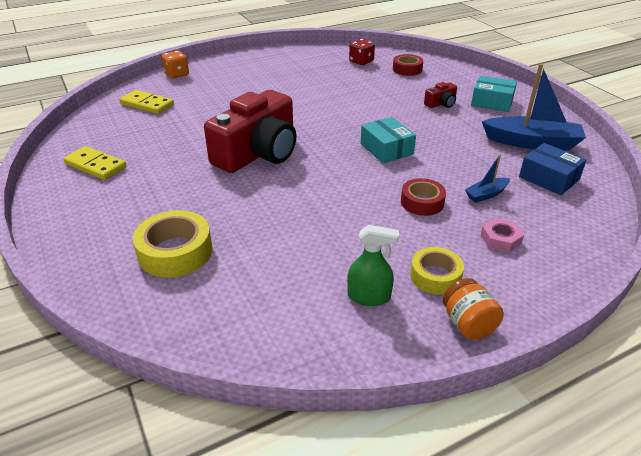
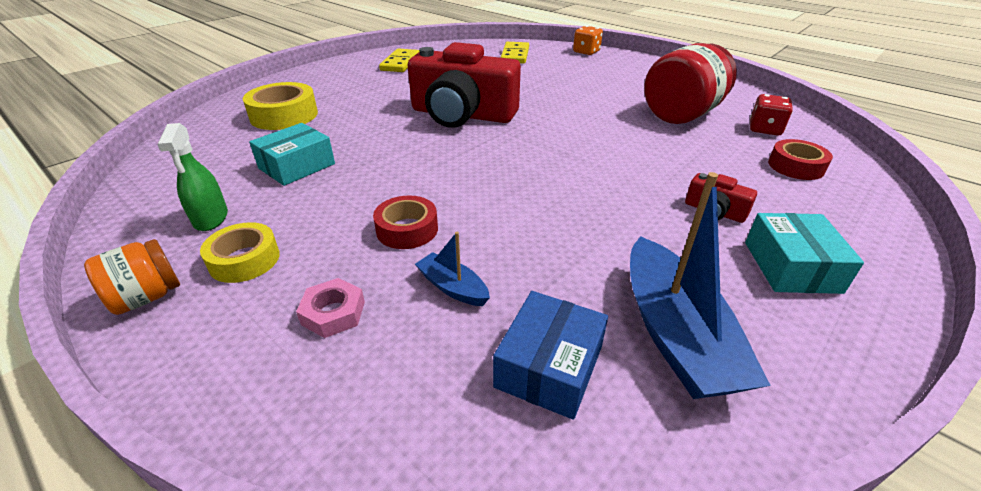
camera: 70 degrees right, 0 degrees up
turquoise box [361,117,416,163] -> turquoise box moved to [249,123,335,186]
none -> red jar [644,43,737,124]

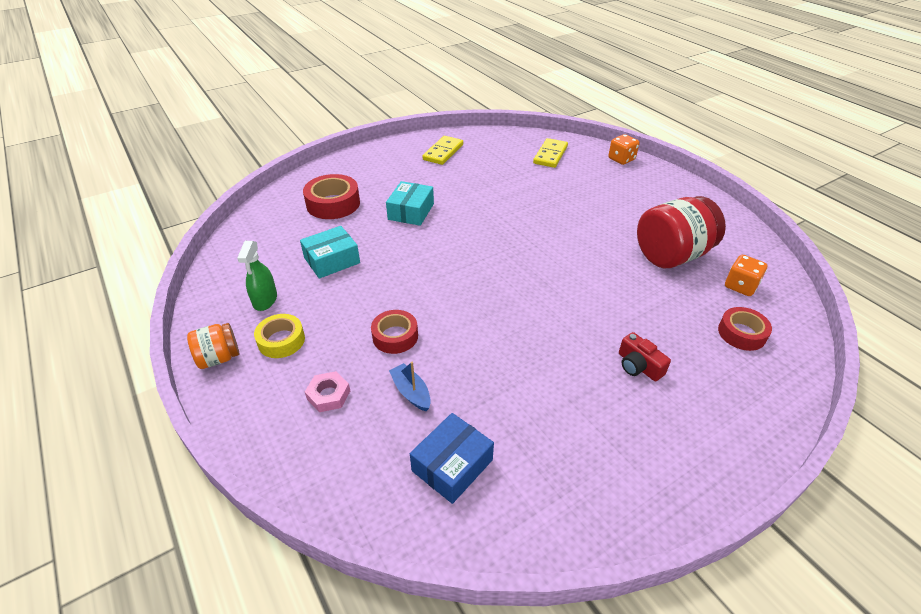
camera: 15 degrees right, 5 degrees up
yellow tape [243,82,318,130] -> red tape [303,174,360,219]
red camera [408,42,521,128] -> none
blue boat [630,172,771,399] -> none
turquoise box [745,213,864,294] -> turquoise box moved to [386,181,434,226]
red dice [750,94,793,136] -> orange dice [725,255,767,296]

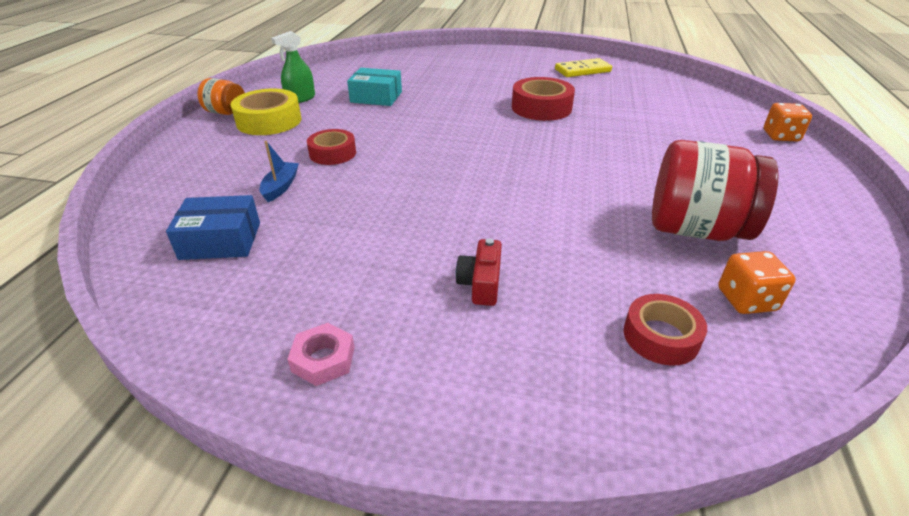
camera: 45 degrees right, 5 degrees down
yellow tape [254,314,305,358] -> yellow tape [231,89,301,135], size x1.52
red tape [303,174,360,219] -> red tape moved to [512,77,575,121]
pink nut [305,371,350,412] -> pink nut moved to [287,323,355,386]
turquoise box [386,181,434,226] -> none
yellow domino [533,138,568,168] -> none

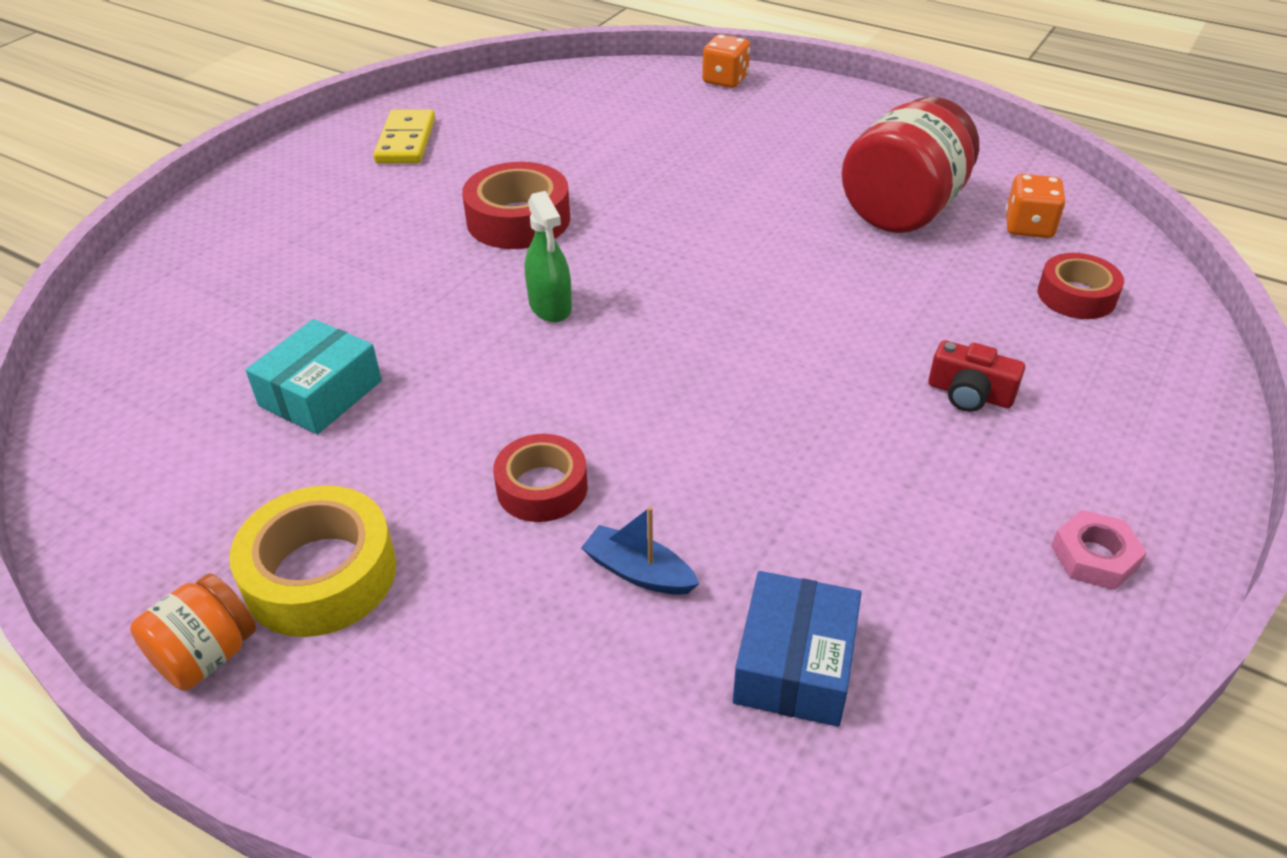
camera: 70 degrees left, 5 degrees up
green spray bottle [271,31,315,103] -> green spray bottle moved to [525,191,572,322]

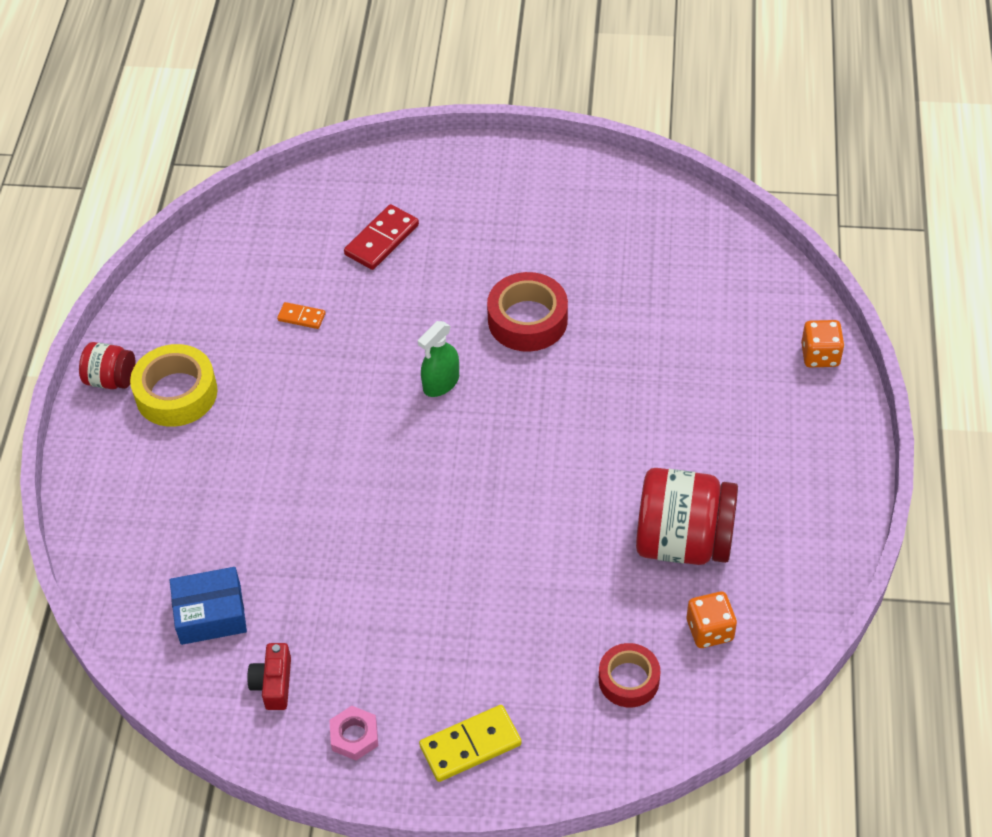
camera: 65 degrees right, 10 degrees up
orange jar [130,573,256,691] -> red jar [79,342,135,389]
turquoise box [246,319,382,434] -> orange domino [277,302,326,329]
yellow domino [373,109,435,164] -> yellow domino moved to [419,705,522,782]
red tape [493,434,588,522] -> none
blue boat [581,506,699,595] -> none
red camera [928,340,1025,412] -> red camera moved to [247,643,291,710]
none -> red domino [344,204,419,270]

